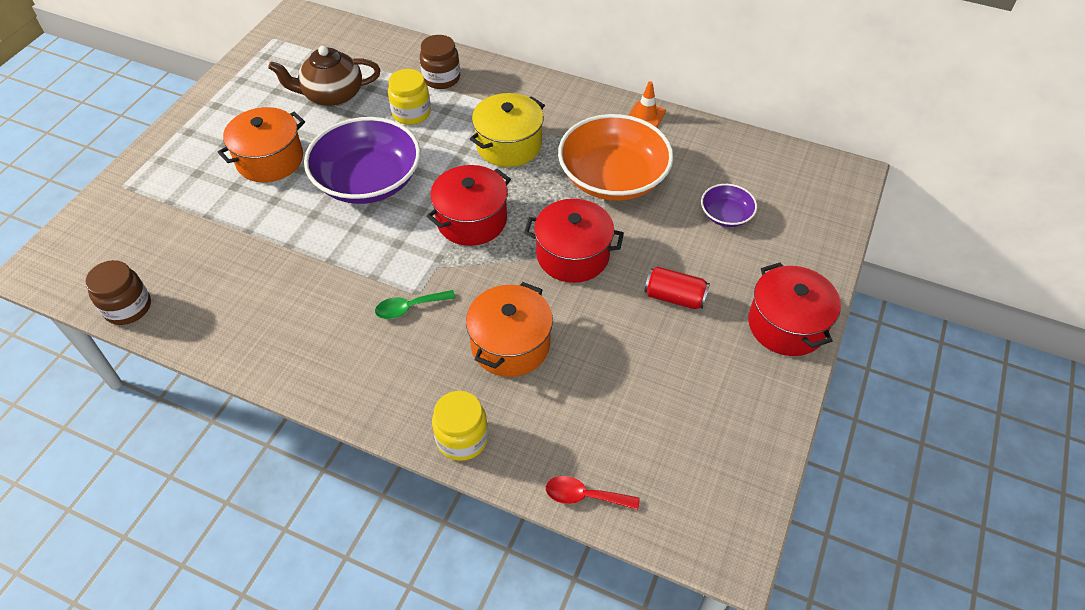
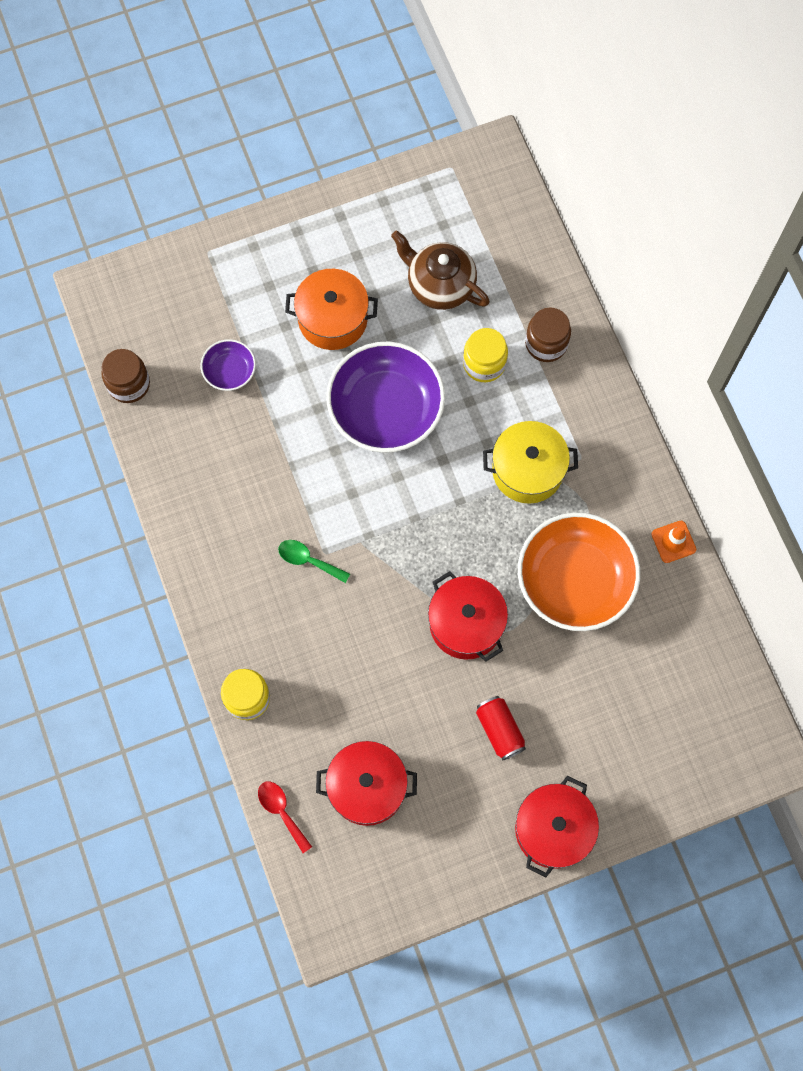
camera: 45 degrees right, 20 degrees up
red pot [427,165,511,246] -> red pot moved to [316,741,417,826]
orange pot [466,282,553,377] -> none
purple bowl [701,184,757,227] -> purple bowl moved to [201,339,256,391]

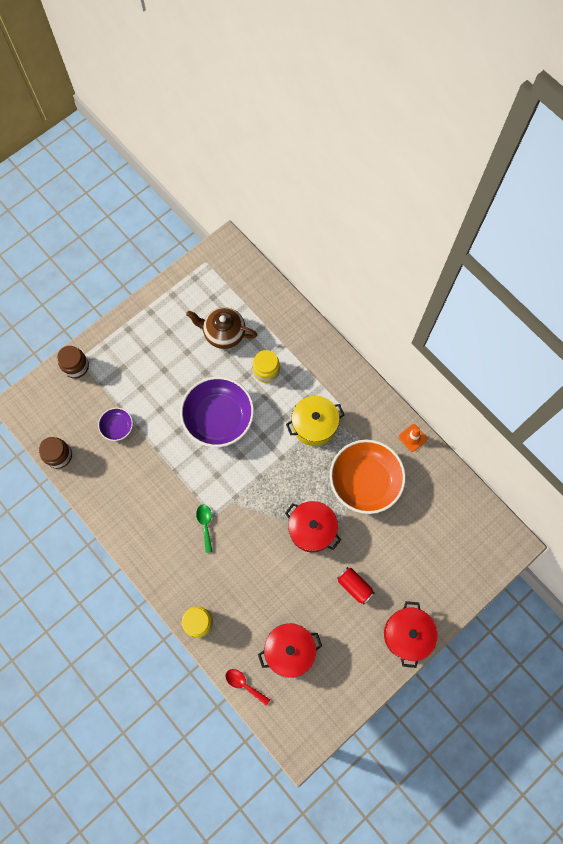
camera: 20 degrees left, 0 degrees up
green spoon [278,540,350,583] -> green spoon turned 75 degrees clockwise [196,504,213,553]
orange pot [285,269,378,350] -> none
brown jar [525,307,571,362] -> brown jar moved to [57,346,89,378]

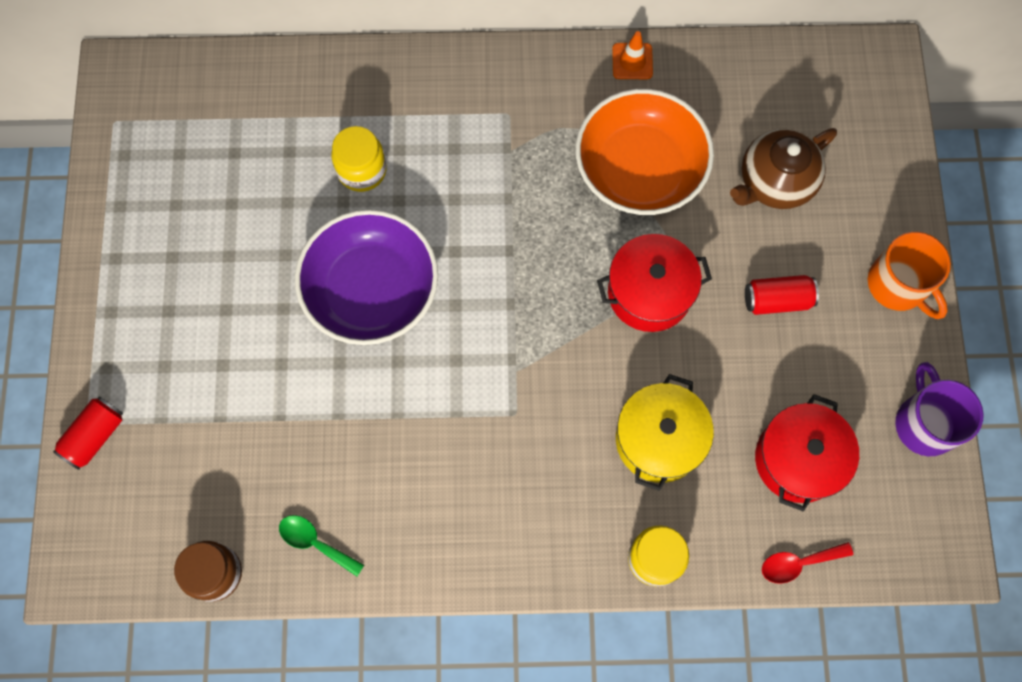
camera: 50 degrees left, 0 degrees up
brown jar [57,346,89,378] -> red can [53,396,123,470]
purple bowl [98,408,133,441] -> none
brown teapot [186,307,257,349] -> brown teapot moved to [730,128,837,209]
green spoon [196,504,213,553] -> green spoon moved to [279,515,364,576]
yellow pot [286,396,344,446] -> yellow pot moved to [616,374,714,491]
red pot [384,601,438,668] -> orange mug [868,232,951,319]
none -> purple mug [895,362,984,456]

